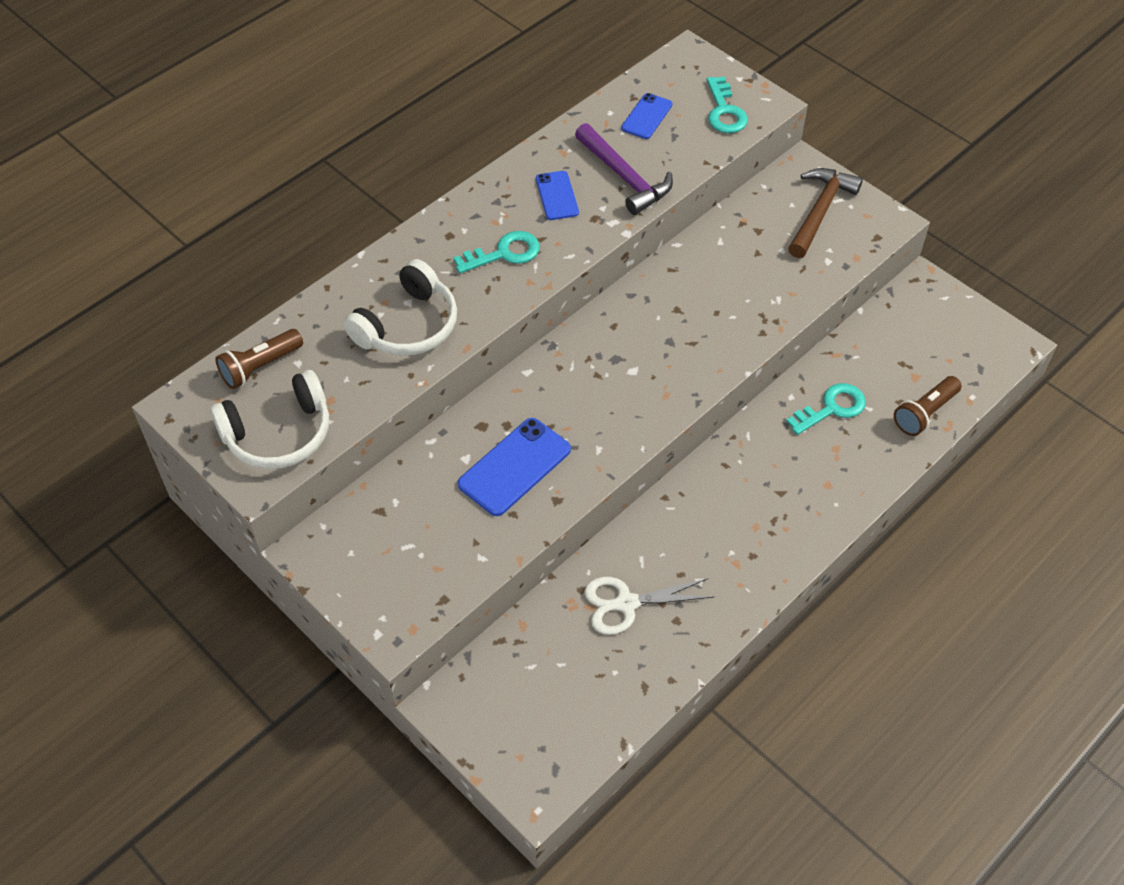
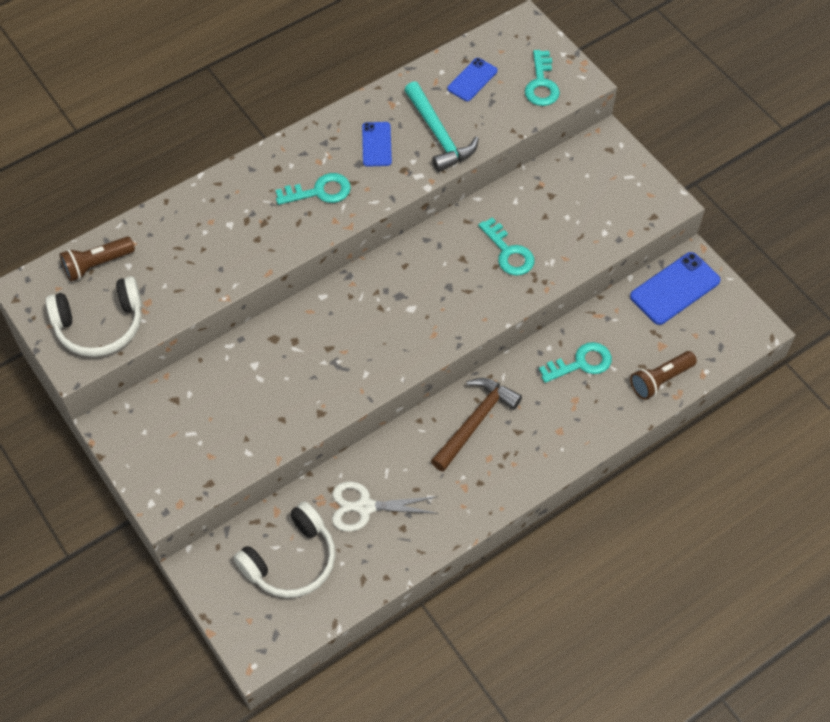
camera: 10 degrees right, 5 degrees up
white headphones [343,259,457,356] -> white headphones moved to [234,501,335,598]
blue phone [458,418,571,516] -> blue phone moved to [630,252,721,325]
purple hammer [575,123,673,215] -> turquoise hammer [404,81,479,172]
brown hammer [788,168,863,258] -> brown hammer moved to [431,378,522,472]
none -> turquoise key [478,218,534,276]

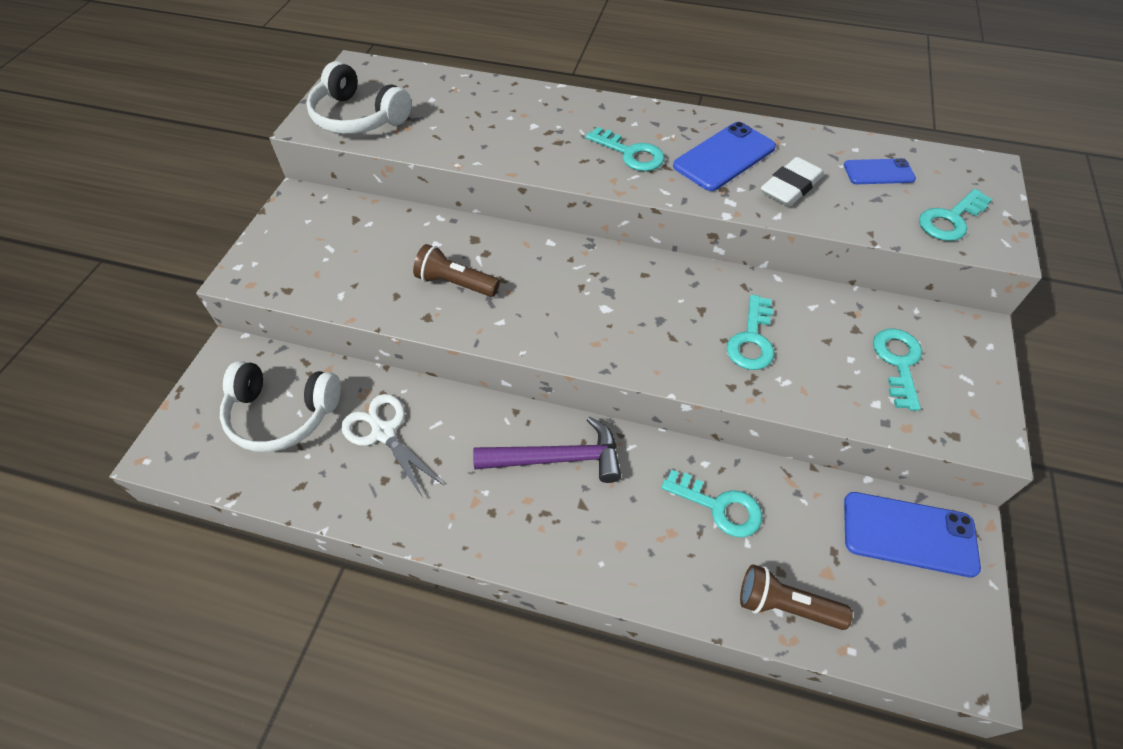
camera: 50 degrees right, 5 degrees down
brown flashlight [60,236,135,282] -> brown flashlight moved to [413,244,500,297]
blue phone [362,122,392,167] -> blue phone [673,122,776,191], size x1.63
turquoise hammer [404,81,479,172] -> white eraser [761,157,824,207]
brown hammer [431,378,522,472] -> purple hammer [473,417,621,483]
none -> turquoise key [873,328,922,411]

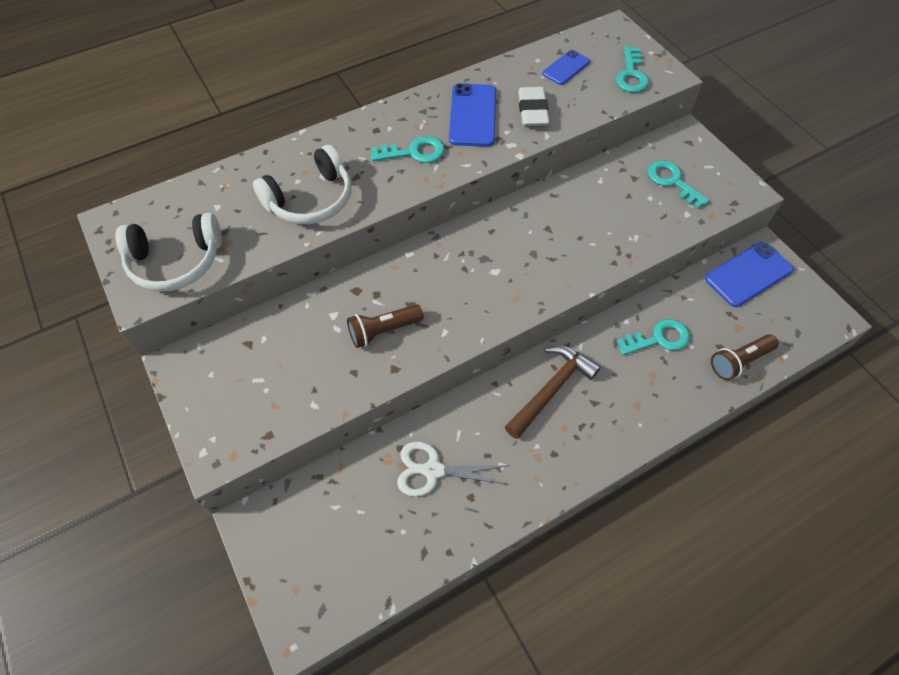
camera: 45 degrees left, 5 degrees up
white headphones [220,361,341,452] -> white headphones moved to [253,145,351,224]
purple hammer [473,417,621,483] -> brown hammer [505,345,601,439]
turquoise key [727,295,774,370] -> none

